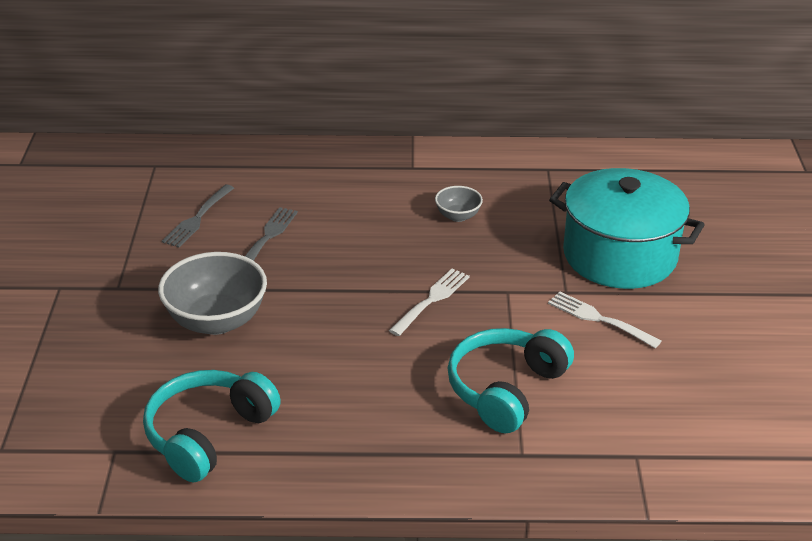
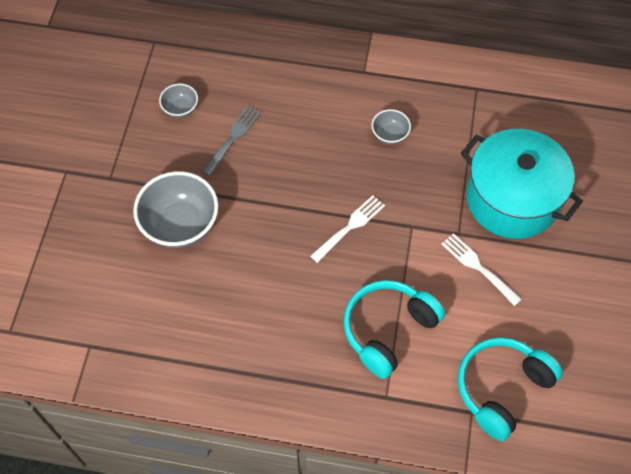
camera: 10 degrees right, 25 degrees up
turquoise headphones [143,370,281,482] -> turquoise headphones moved to [458,337,563,441]
grey fork [162,185,234,248] -> grey bowl [159,84,198,118]

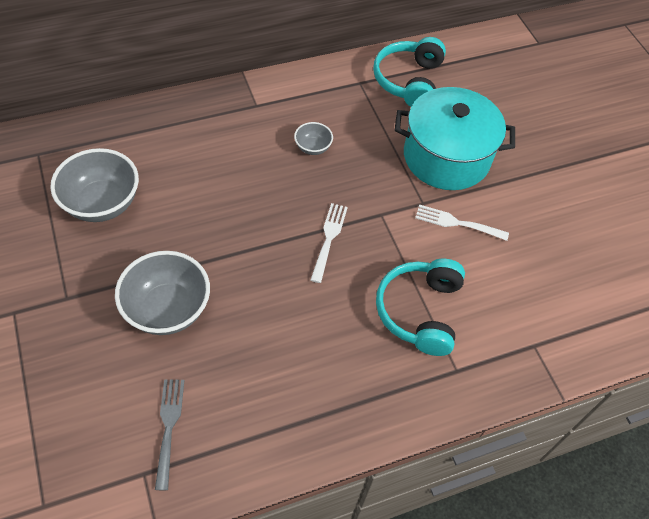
camera: 35 degrees left, 5 degrees down
grey bowl [159,84,198,118] -> grey bowl [50,148,139,222], size x2.00
grey fork [202,105,261,176] -> grey fork moved to [155,379,185,490]
turquoise headphones [458,337,563,441] -> turquoise headphones moved to [373,37,446,107]

